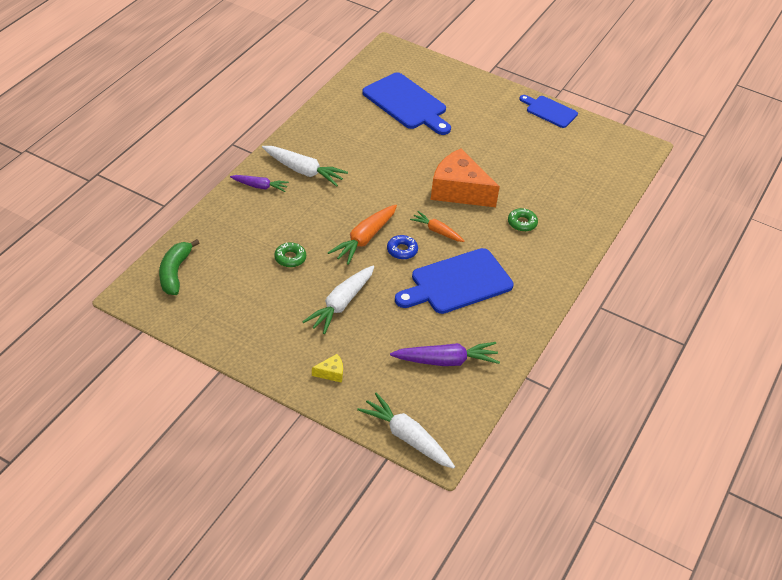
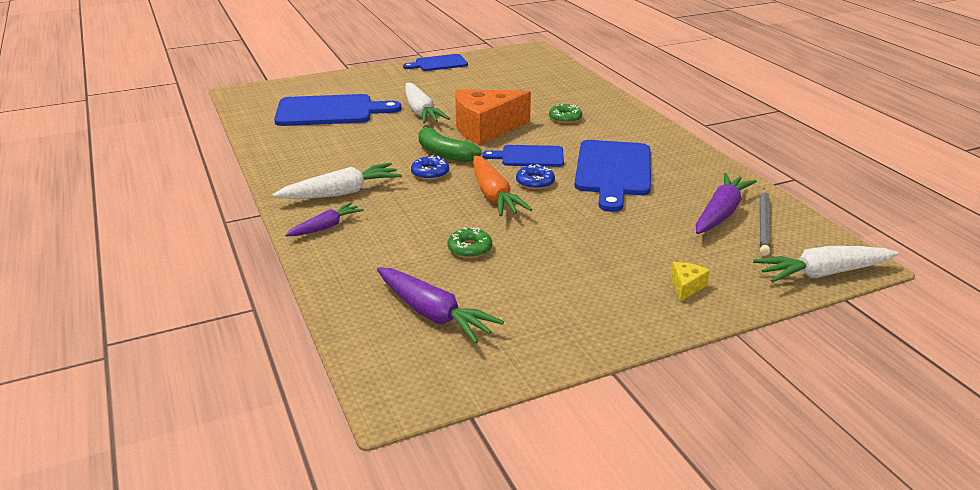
camera: 50 degrees left, 15 degrees down
green banana [159,239,199,295] -> green banana moved to [418,125,482,162]
white carrot [302,266,374,334] -> white carrot moved to [405,83,450,124]
orange carrot [410,211,465,242] -> blue cutting board [482,145,564,167]
none -> purple carrot [377,267,504,343]
none -> blue donut [411,155,449,180]
none -> grey pencil [760,189,770,256]

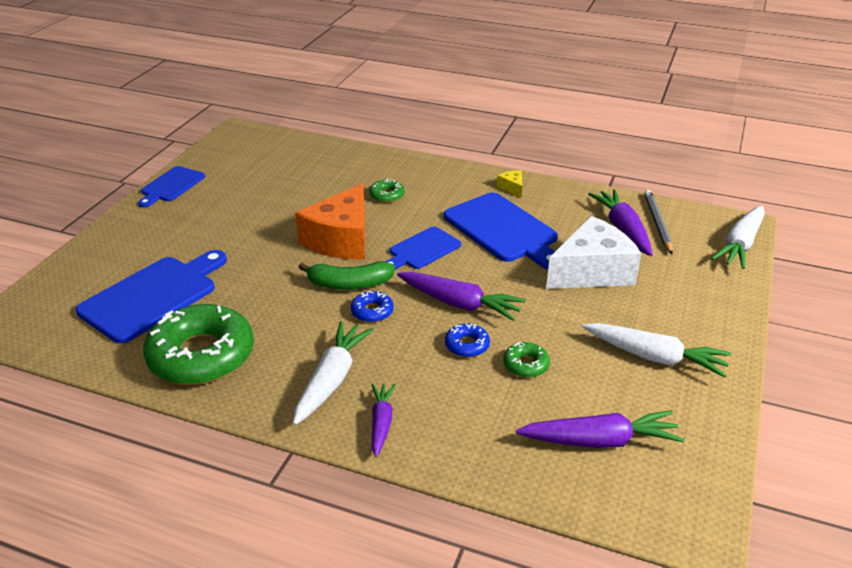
camera: 45 degrees left, 5 degrees up
white carrot [405,83,450,124] -> white carrot moved to [582,323,731,378]
orange carrot [473,155,532,217] -> purple carrot [397,272,526,321]
blue donut [516,164,555,189] -> blue donut moved to [445,323,490,357]
yellow cheese [671,262,710,302] -> yellow cheese moved to [497,170,522,197]
grey pencil [760,189,770,256] -> grey pencil turned 150 degrees counterclockwise [644,190,673,254]
none -> green donut [143,304,254,385]
none -> white cheese [546,216,642,289]

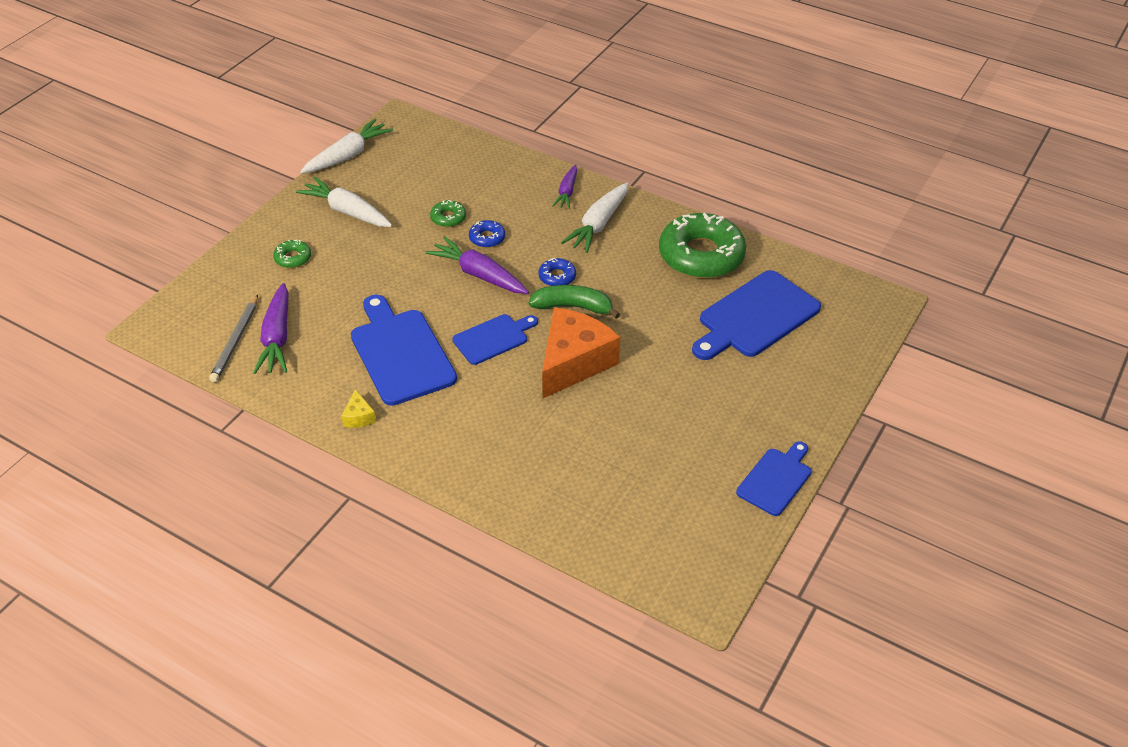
camera: 170 degrees left, 10 degrees up
green donut [369,179,404,203] -> green donut moved to [273,240,311,268]
purple carrot [516,410,684,448] -> none
white cheese [546,216,642,289] -> none
white carrot [711,206,765,269] -> white carrot moved to [300,119,393,174]

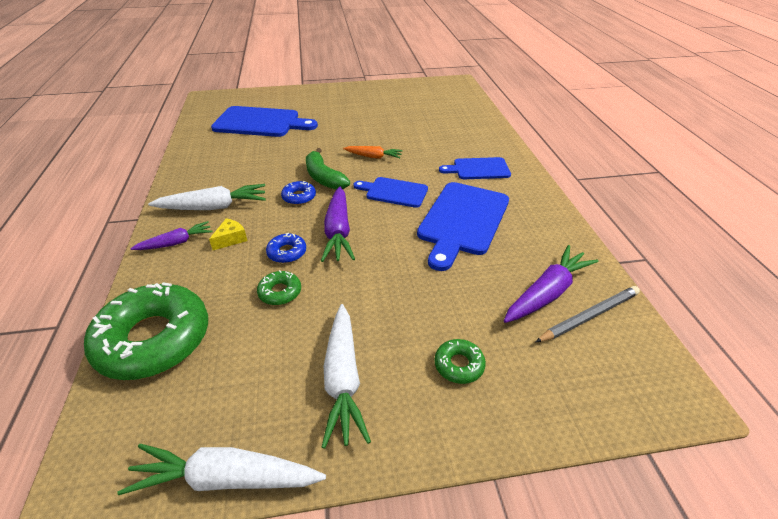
camera: 130 degrees left, 5 degrees down
yellow cheese [341,389,376,428] -> yellow cheese moved to [209,218,247,250]
orange cheese [542,307,620,398] -> orange carrot [343,146,403,159]
green donut [659,213,746,278] -> green donut moved to [84,282,208,380]
blue cutting board [736,441,812,516] -> blue cutting board moved to [439,157,511,179]

